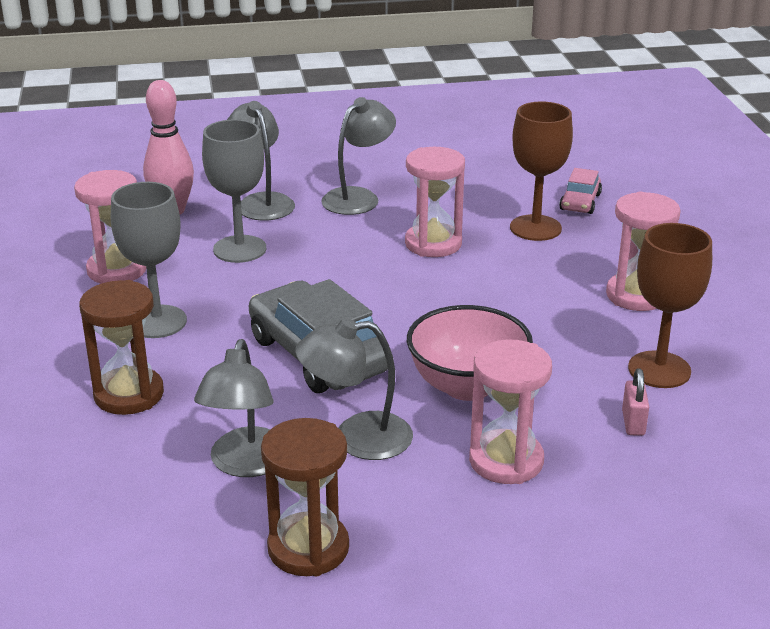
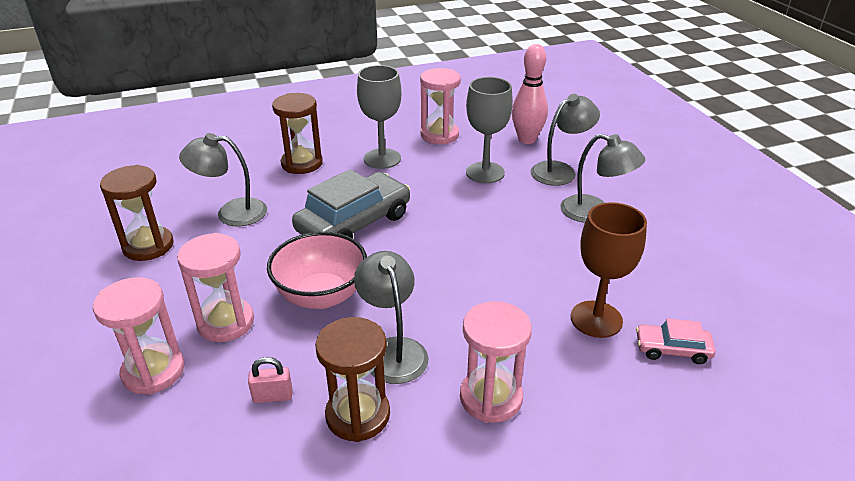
camera: 80 degrees right, 5 degrees up
grey lamp [295,318,413,460] -> grey lamp moved to [354,251,429,384]
pink hourglass [405,147,465,257] -> pink hourglass moved to [93,277,185,395]
brown goblet [628,223,712,388] -> brown hourglass [315,317,390,442]

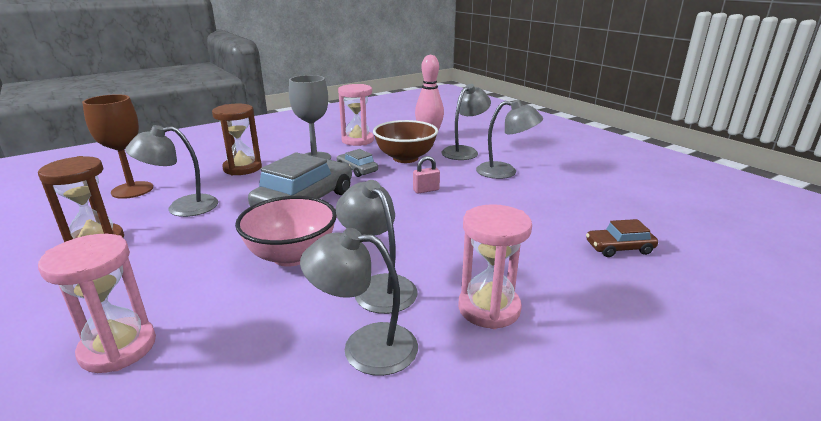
camera: 15 degrees left, 10 degrees down
pink hourglass [177,233,254,342] -> none
pink padlock [248,357,293,403] -> pink padlock moved to [413,156,440,194]
brown hourglass [315,317,390,442] -> grey lamp [300,228,418,376]
grey goblet [466,77,513,183] -> brown bowl [373,120,438,163]
brown goblet [571,202,647,338] -> brown goblet moved to [82,94,153,199]
pink car [636,318,716,364] -> brown car [586,219,658,257]
none -> grey car [337,149,378,177]

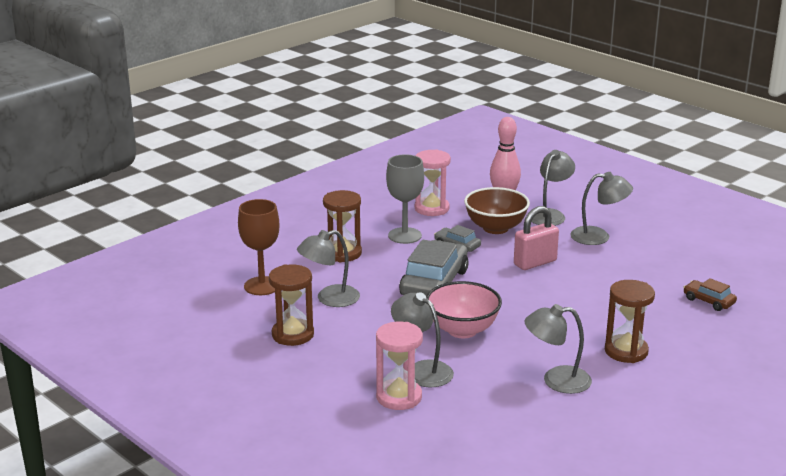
camera: 10 degrees left, 0 degrees up
grey lamp [336,180,418,314] -> grey lamp moved to [391,292,454,388]
pink padlock [413,156,440,194] -> pink padlock [514,206,559,270], size x1.85
pink hourglass [458,204,532,329] -> brown hourglass [605,280,655,363]
brown car [586,219,658,257] -> brown car turned 60 degrees clockwise [683,278,737,311]

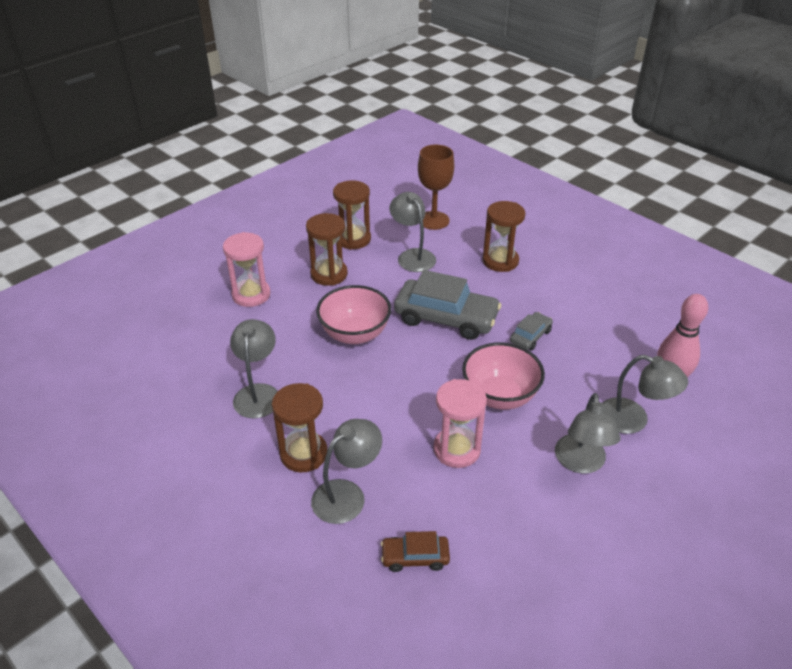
camera: 90 degrees right, 15 degrees up
grey goblet [386,154,424,244] -> none
grey lamp [391,292,454,388] -> grey lamp moved to [311,419,382,524]
pink hourglass [415,149,451,216] -> pink hourglass moved to [433,379,487,468]
brown bowl [464,187,530,234] -> none
pink padlock [514,206,559,270] -> pink bowl [462,342,545,410]
brown car [683,278,737,311] -> brown car turned 135 degrees counterclockwise [381,531,450,572]
none -> brown hourglass [306,213,348,286]

